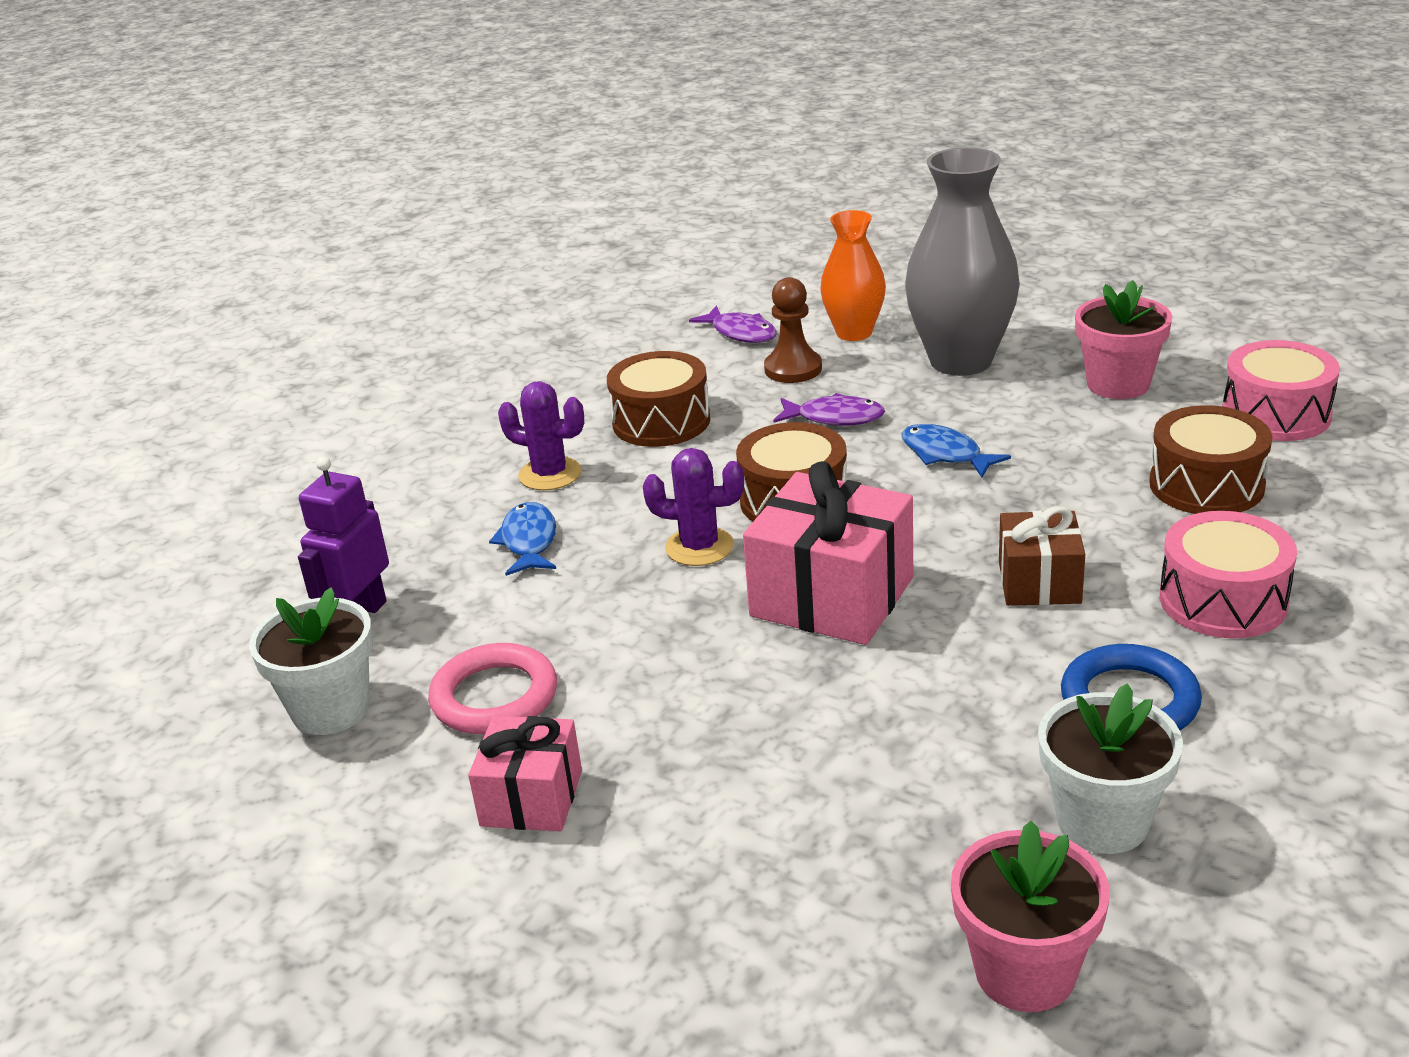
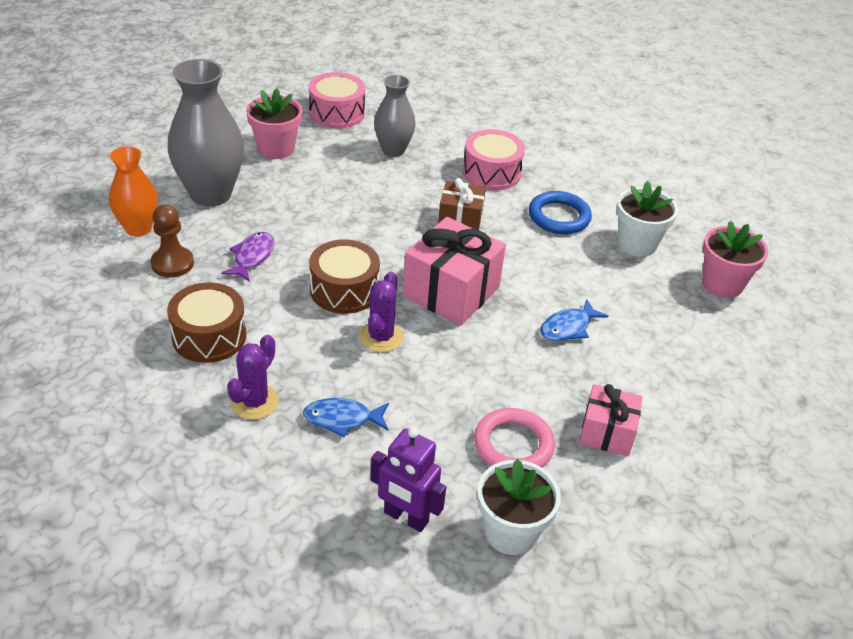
camera: 90 degrees left, 10 degrees up
purple fish [689,306,777,343] -> none
blue fish [902,424,1011,478] -> blue fish moved to [540,299,608,341]
brown drum [1149,405,1272,514] -> grey vase [374,75,416,157]

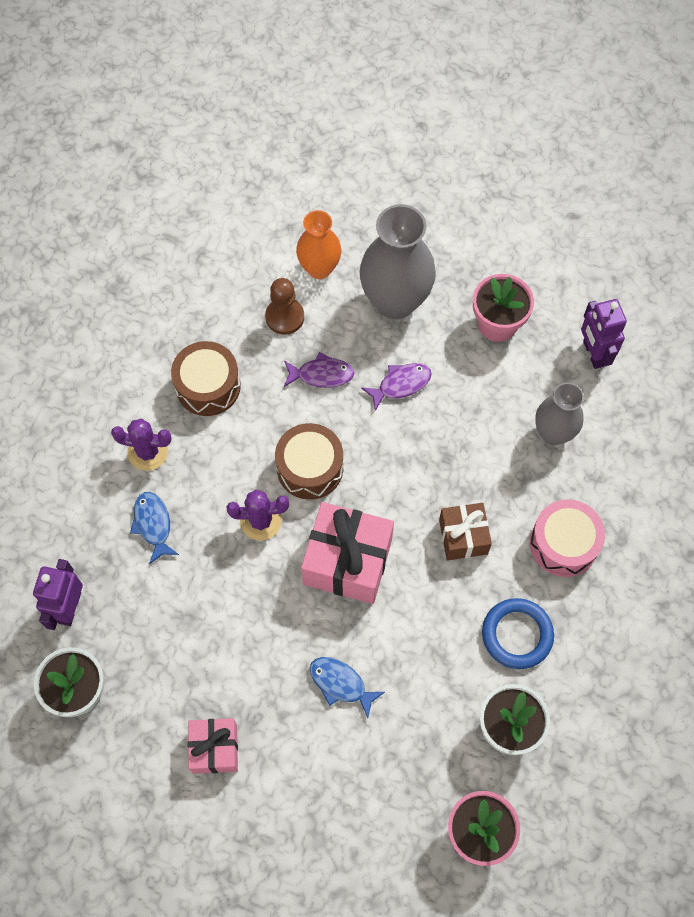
camera: 75 degrees right, 25 degrees up
pink drum [309,72,365,129] -> purple robot [581,299,627,369]
pink ring [474,408,555,467] -> none
none -> purple fish [361,363,432,411]

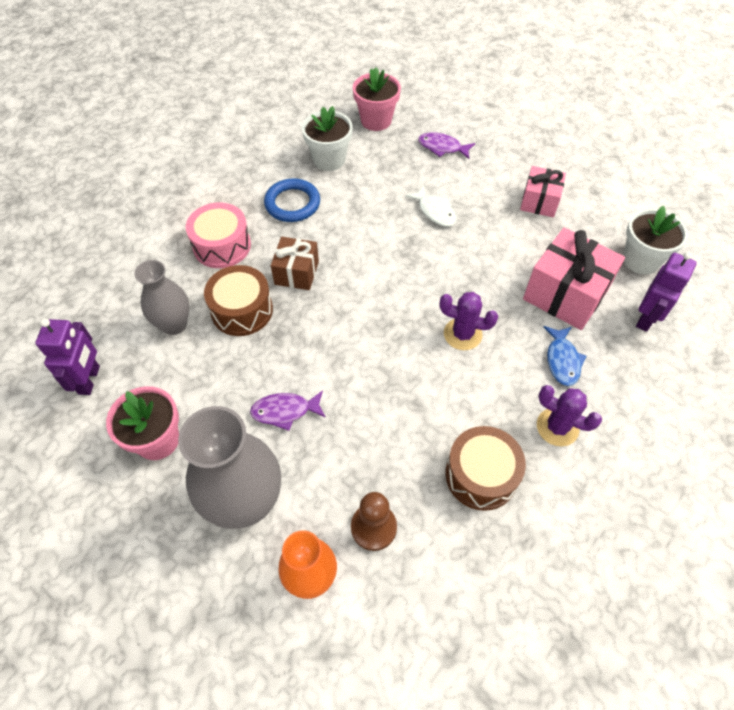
camera: 160 degrees left, 10 degrees down
brown drum [275,423,343,500] -> brown drum moved to [204,265,273,336]
purple fish [284,352,355,388] -> purple fish moved to [418,132,475,159]
pink gift [301,502,394,604] -> pink gift moved to [523,227,625,330]
blue fish [310,657,385,718] -> white fish [405,185,457,227]

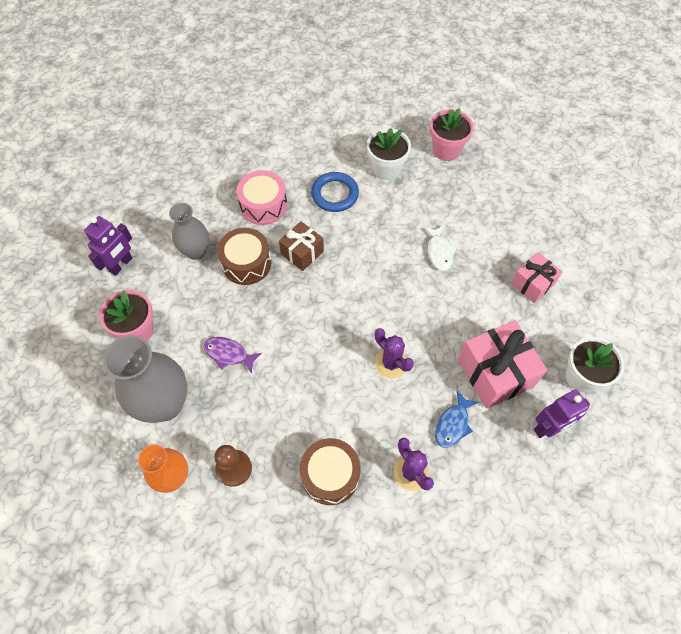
camera: 30 degrees right, 5 degrees up
purple fish [418,132,475,159] -> none

